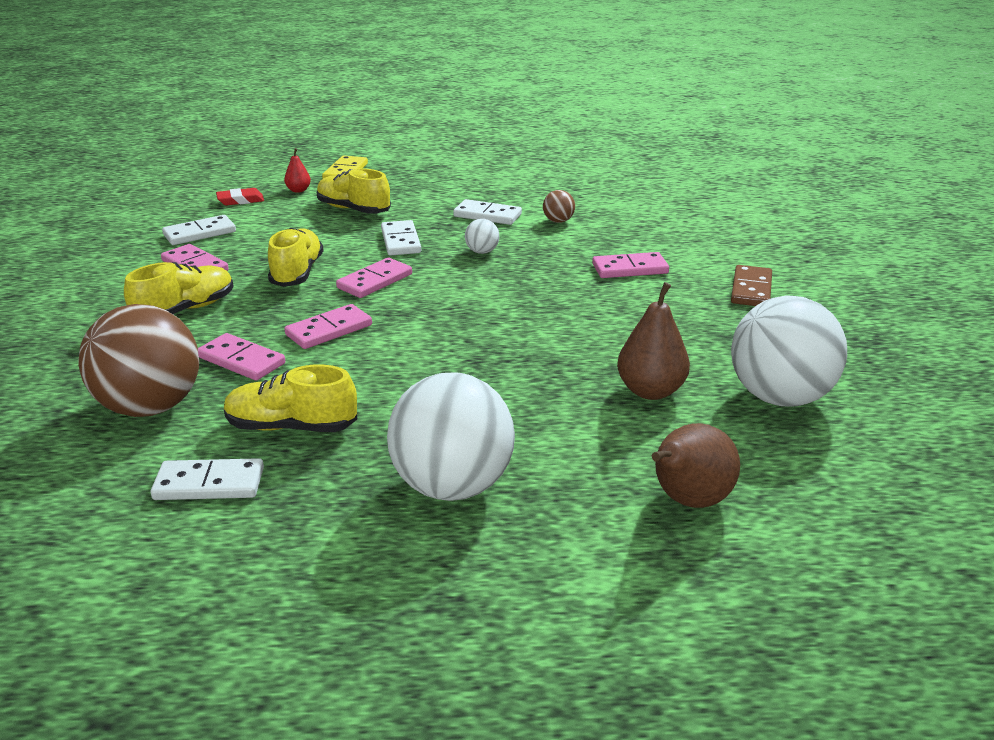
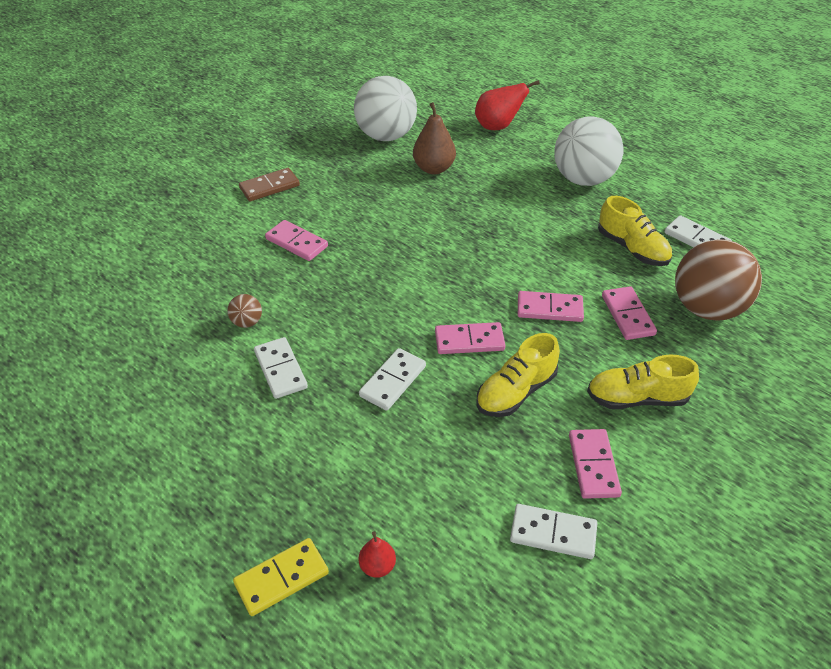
camera: 135 degrees left, 15 degrees up
red eraser [216,188,264,206] -> none
yellow shoe [317,168,391,214] -> none
white ball [465,219,499,254] -> none
brown pear [652,423,740,508] -> red pear [475,80,540,130]

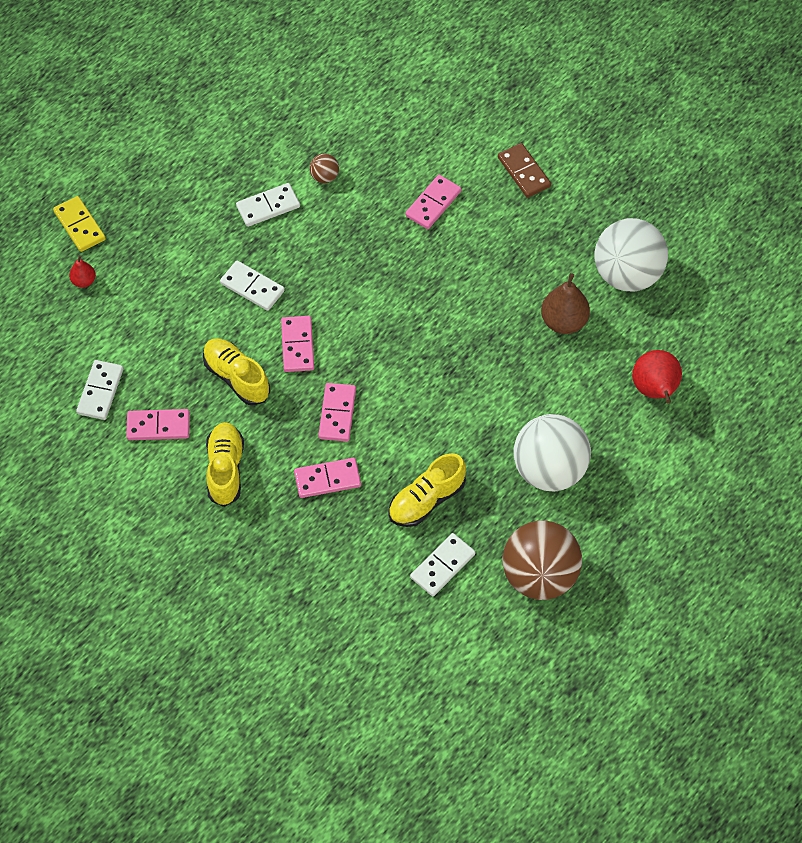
camera: 90 degrees right, 15 degrees up
brown ball [675,239,762,321] -> brown ball moved to [502,520,582,600]

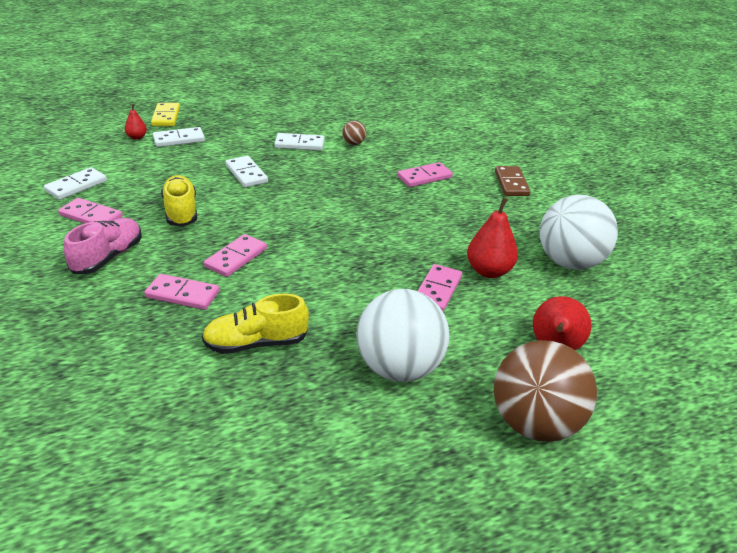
camera: 25 degrees right, 25 degrees down
yellow shoe [206,422,244,507] -> pink shoe [64,218,142,274]
pink domino [281,316,314,372] -> pink domino moved to [418,264,462,311]
white domino [410,533,475,596] -> white domino moved to [153,127,205,147]
brown ball [502,520,582,600] -> brown ball moved to [494,340,597,442]
brown pear [541,273,590,334] -> red pear [467,197,518,278]

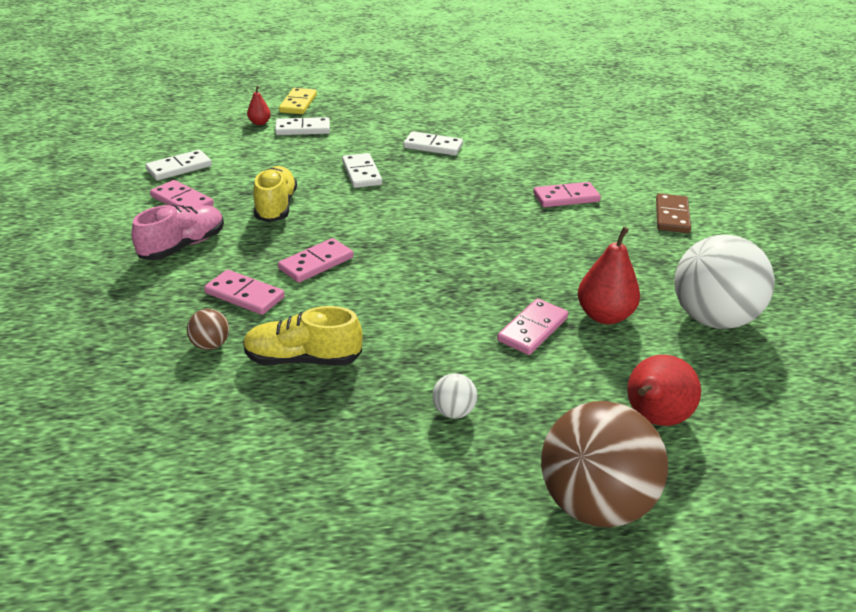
camera: 15 degrees right, 0 degrees up
brown ball [342,121,366,145] -> brown ball moved to [187,309,229,350]
white ball [356,289,450,382] -> white ball [433,373,477,419], size x0.42

